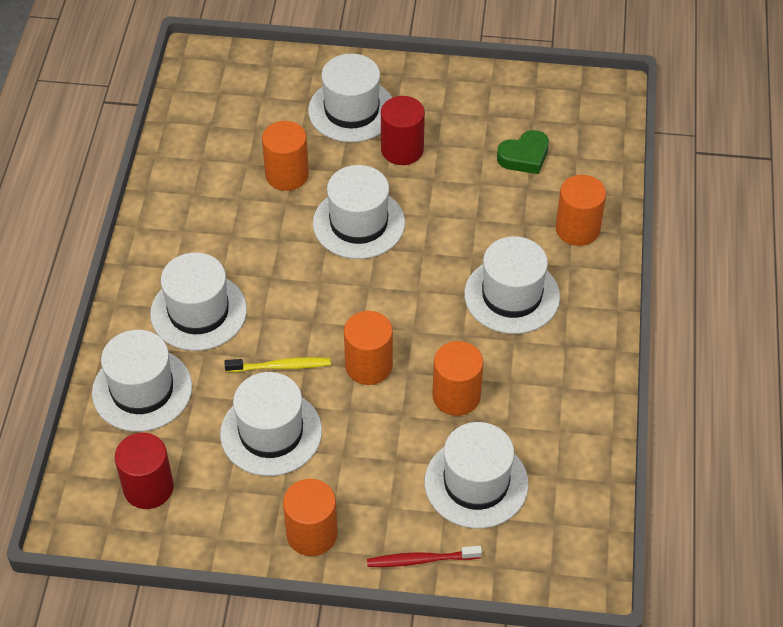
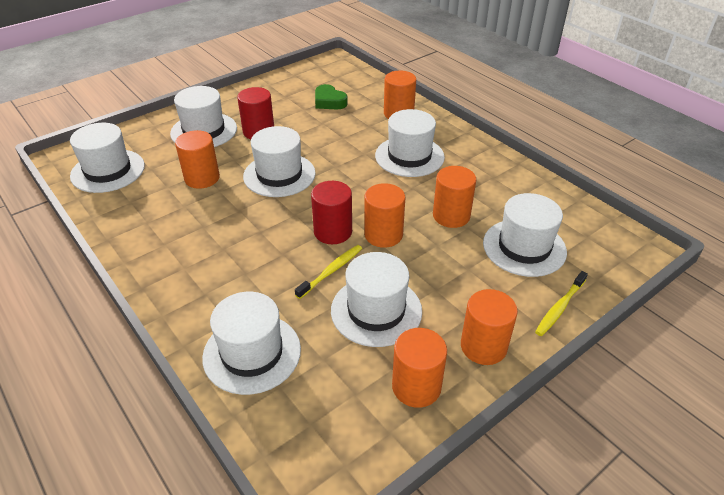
camera: 45 degrees left, 10 degrees down
red cylinder [115,433,174,509] -> red cylinder moved to [311,181,352,244]
white hat [150,252,247,351] -> white hat moved to [70,123,145,193]
red toothbrush [367,546,482,567] -> yellow toothbrush [535,271,588,336]
green heart [497,130,549,174] -> green heart turned 120 degrees clockwise [315,84,348,110]
none -> orange cylinder [392,328,447,408]

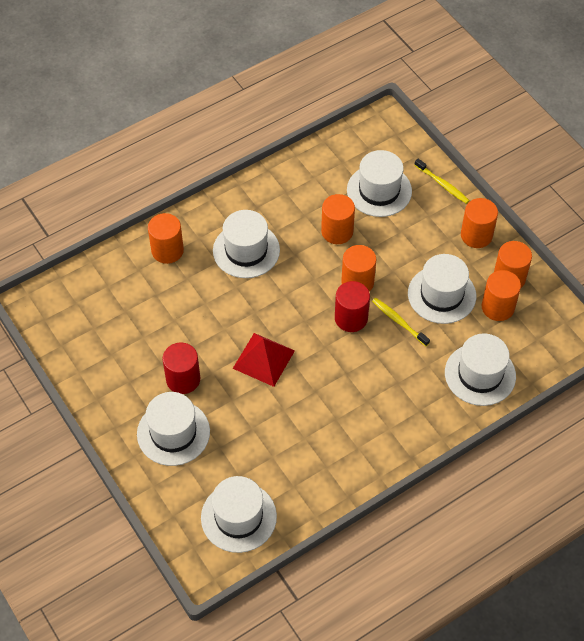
camera: 85 degrees left, 15 degrees up
orange cylinder [175,130,220,189] -> orange cylinder moved to [482,270,521,321]
white hat [243,126,316,197] -> red pyramid [233,333,295,387]
green heart [315,84,348,110] -> none

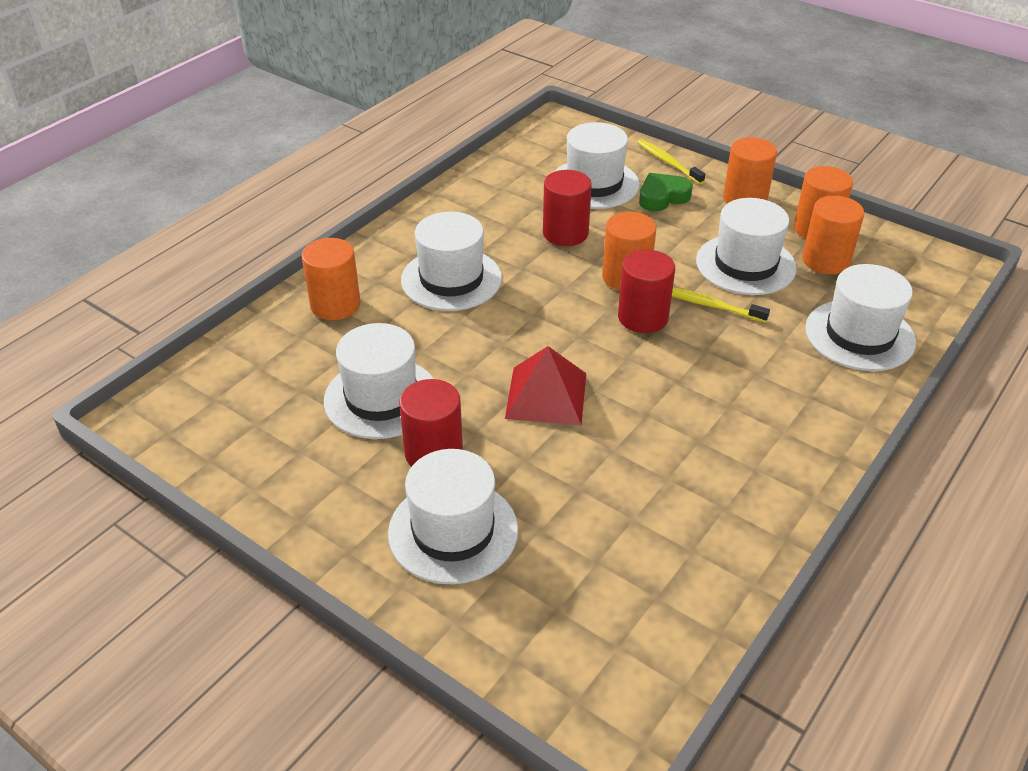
camera: 20 degrees left, 15 degrees down
white hat [201,476,277,553] -> white hat moved to [324,323,433,439]
orange cylinder [321,194,355,244] -> red cylinder [543,170,592,246]
yellow toothbrush [415,159,470,204] -> yellow toothbrush turned 150 degrees counterclockwise [638,139,705,184]
none -> green heart [639,173,693,211]

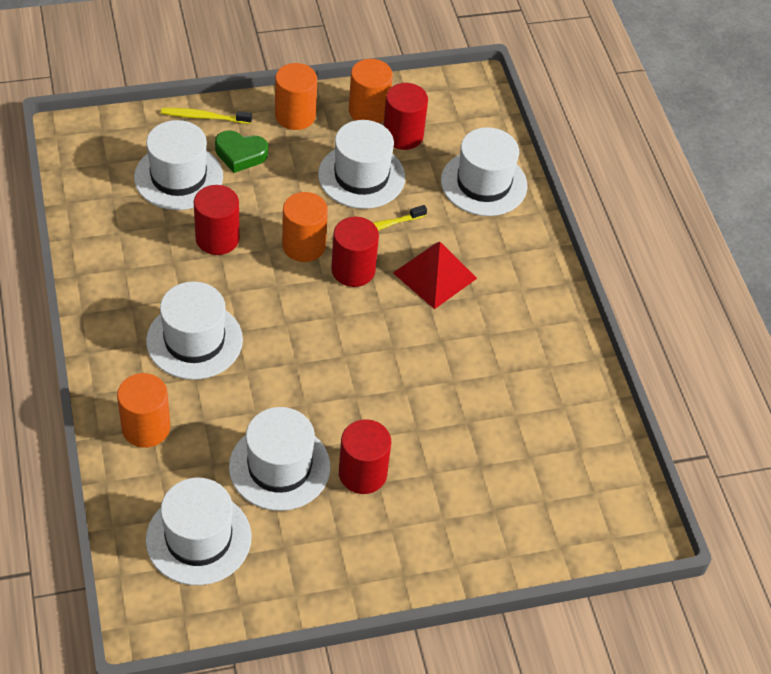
camera: 55 degrees left, 10 degrees up
white hat [388,449,518,584] -> white hat moved to [146,478,252,585]
red pyramid [505,346,586,425] -> red pyramid moved to [393,242,477,309]
green heart [639,173,693,211] -> green heart turned 90 degrees counterclockwise [215,130,268,173]
orange cylinder [802,196,864,274] -> red cylinder [383,83,428,150]

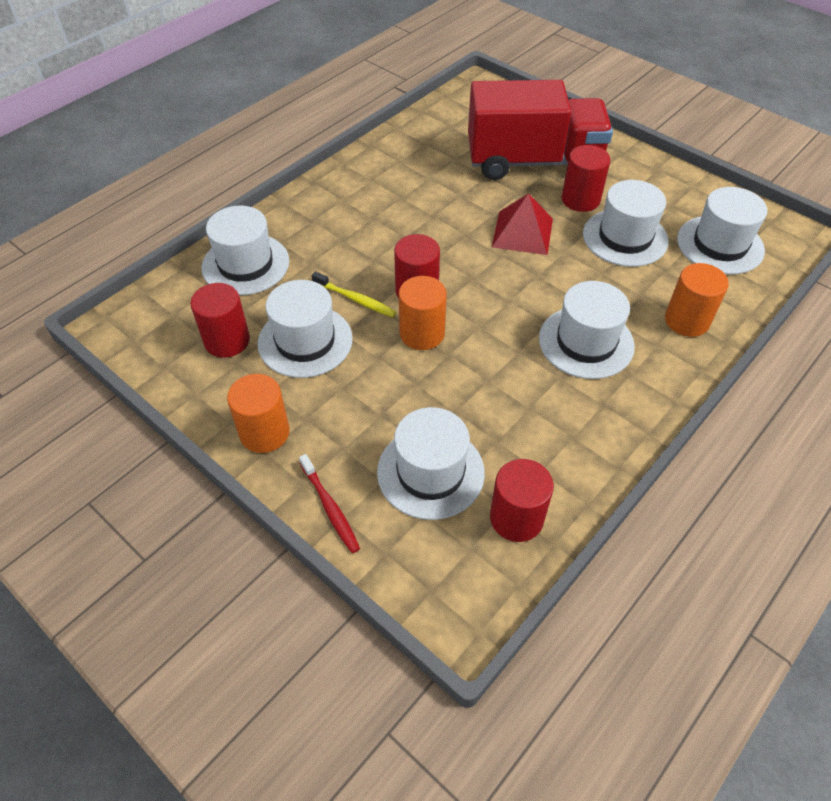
camera: 120 degrees left, 0 degrees up
yellow toothbrush [161,108,252,124] -> red toothbrush [299,454,360,553]
red cylinder [194,185,240,255] -> red cylinder moved to [490,459,554,542]
green heart [215,130,268,173] -> none
orange cylinder [349,59,393,123] -> none
red pyramid [393,242,477,309] -> red pyramid moved to [492,193,553,255]
none -> red truck [468,80,613,180]

